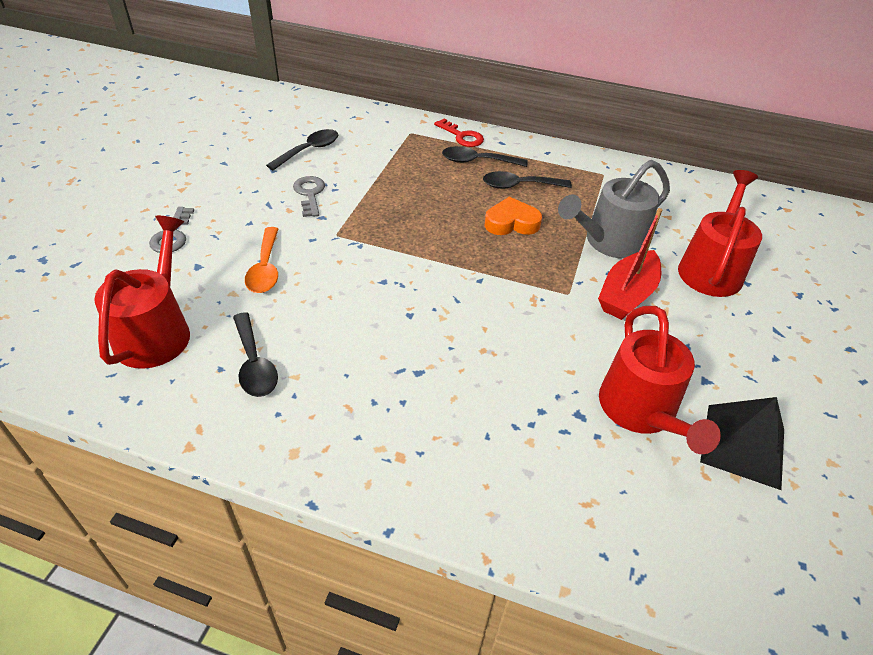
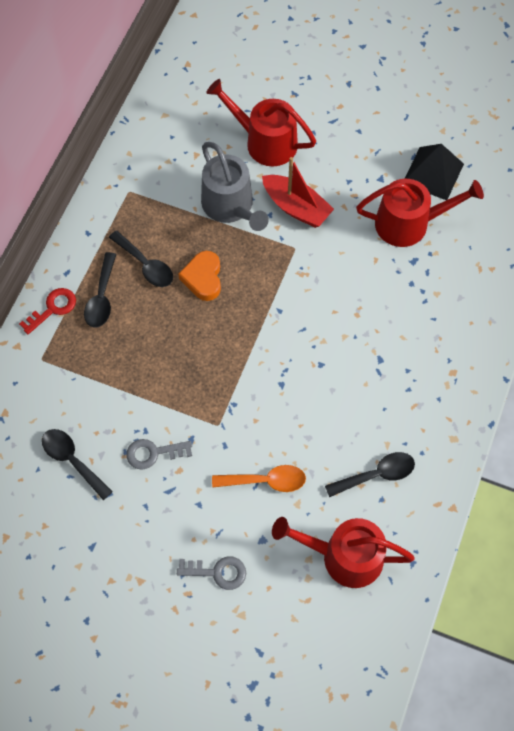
camera: 85 degrees left, 20 degrees up
black spoon [483,171,572,189] -> black spoon turned 45 degrees counterclockwise [109,230,173,287]

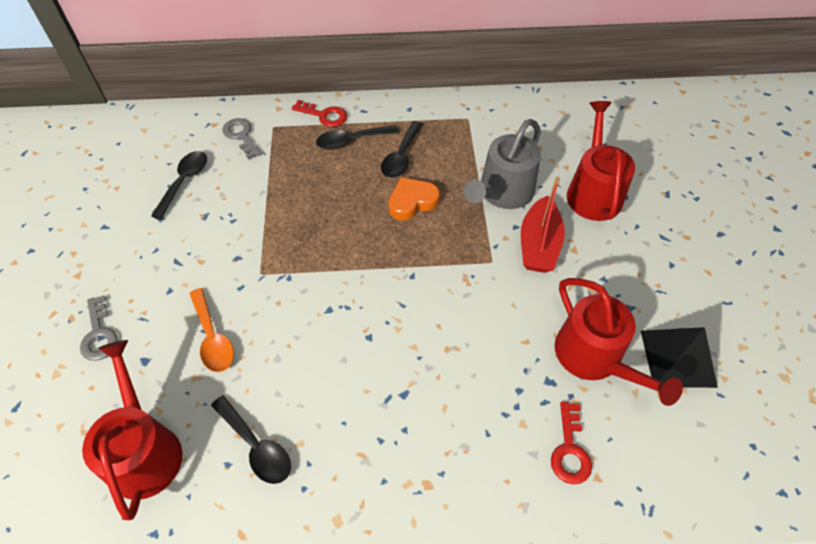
camera: 65 degrees right, 10 degrees down
grey key [126,439,192,470] -> grey key moved to [222,118,262,159]
none -> red key [551,402,592,484]

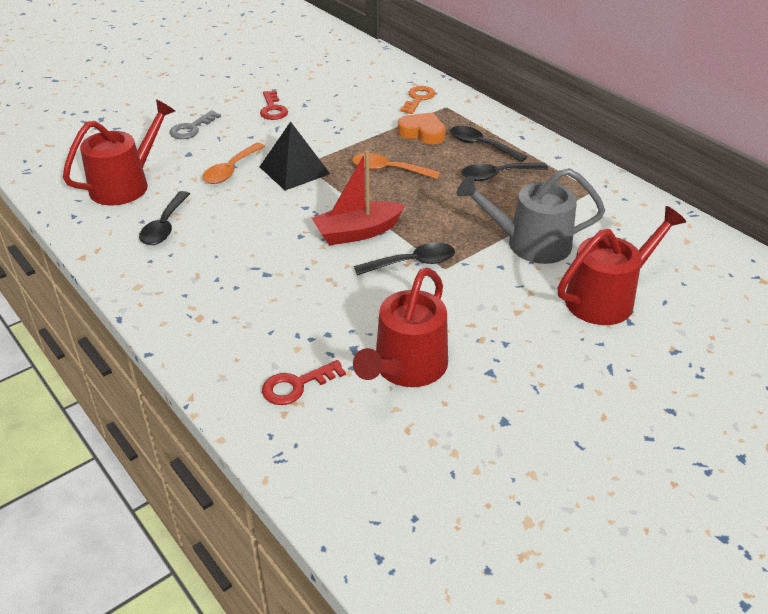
camera: 55 degrees right, 15 degrees down
black spoon [151,151,207,220] -> black spoon moved to [354,243,455,275]
grey key [222,118,262,159] -> orange key [400,86,435,114]
red key [292,100,347,127] -> red key moved to [260,91,288,120]
orange heart [389,177,440,221] -> orange heart moved to [398,112,445,144]
red boat [521,177,565,273] -> red boat moved to [312,150,405,245]
black pyramid [641,327,718,388] -> black pyramid moved to [260,122,330,191]
none -> orange spoon [352,153,440,179]

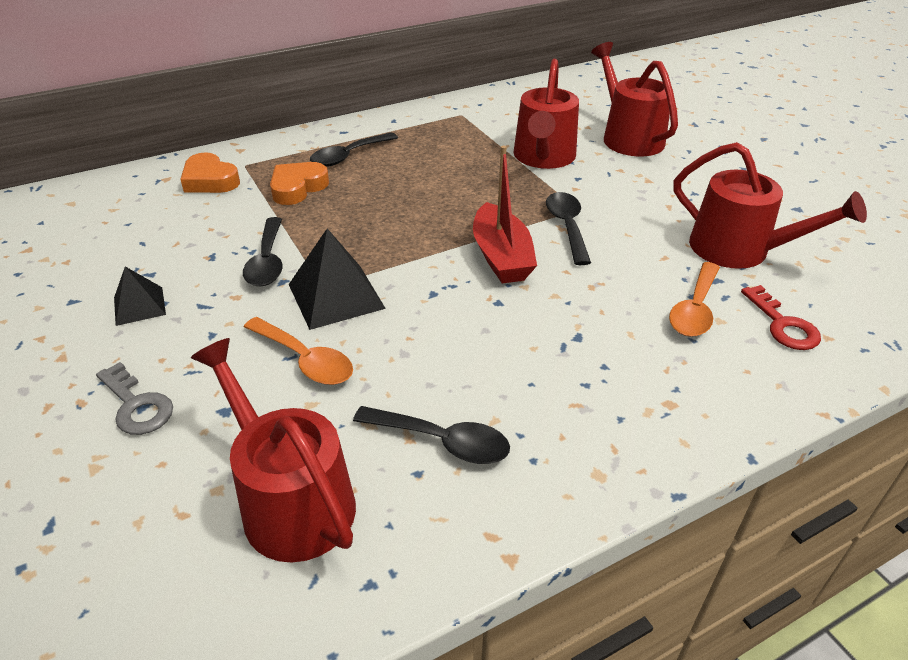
camera: 80 degrees left, 0 degrees up
red key [260,91,288,120] -> black pyramid [114,266,166,326]
orange spoon [352,153,440,179] -> orange spoon moved to [669,262,720,337]
orange key [400,86,435,114] -> orange heart [180,152,240,193]
grey watering can [456,168,605,264] -> red watering can [514,59,579,169]
black spoon [462,162,548,181] -> black spoon moved to [243,217,283,287]

